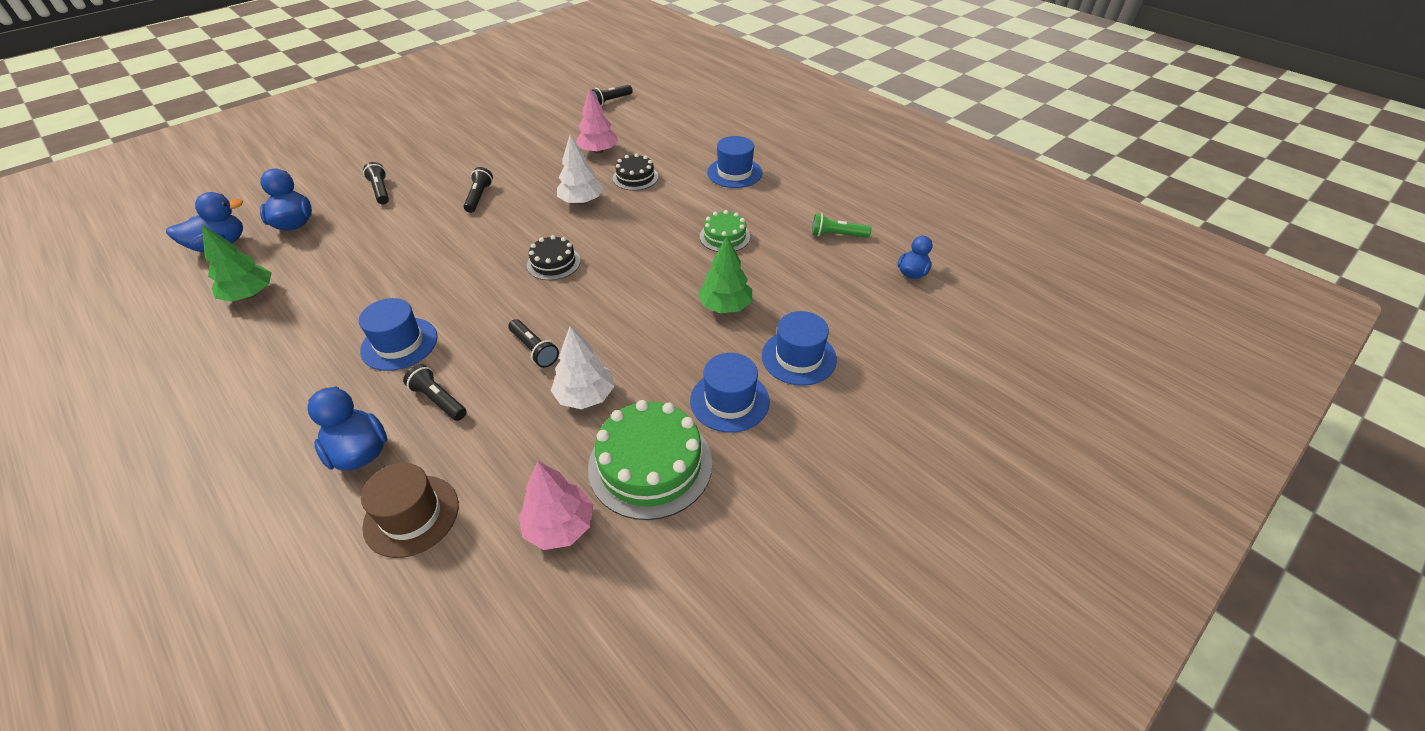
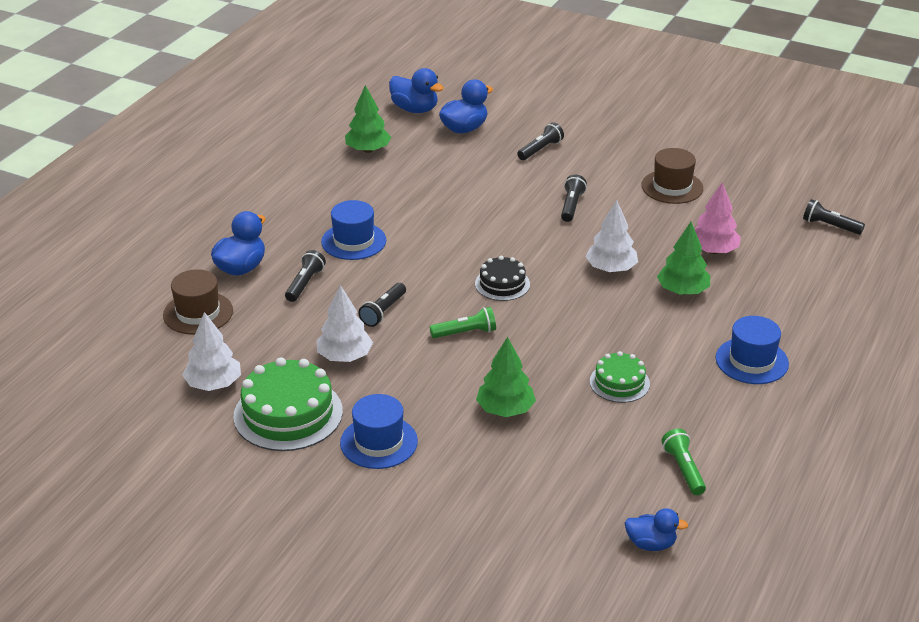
camera: 70 degrees right, 10 degrees down
black flashlight [463,167,493,213] -> black flashlight turned 60 degrees counterclockwise [561,174,587,222]
pink tree [519,461,593,550] -> white tree [183,312,241,391]
black cake [613,154,658,191] -> green tree [657,222,710,295]
blue hat [762,311,837,386] -> none
none -> green flashlight [430,307,496,338]
none -> brown hat [641,148,703,204]

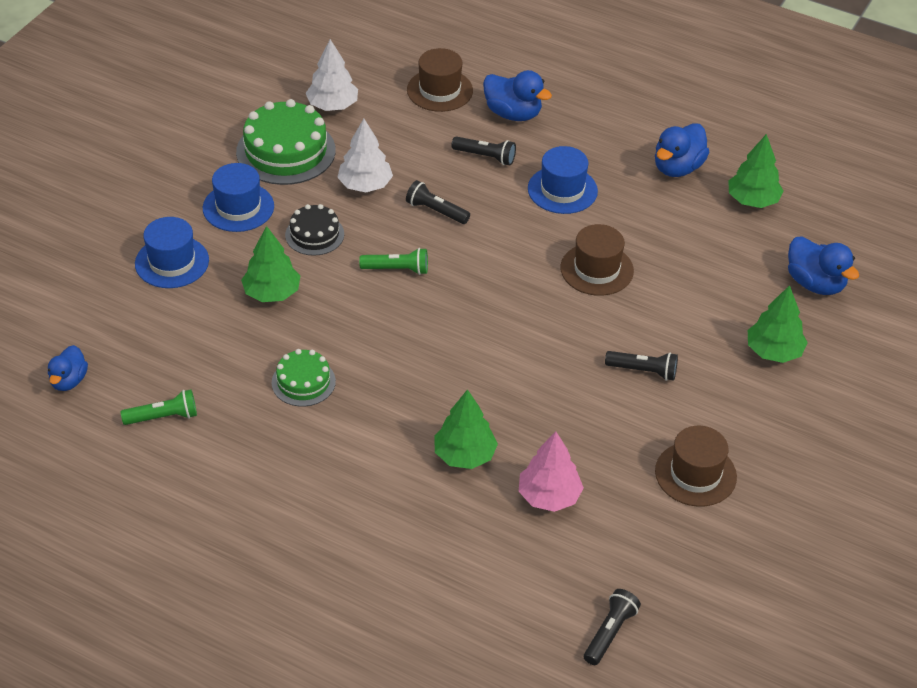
camera: 90 degrees right, 10 degrees up
blue duck [389,68,444,113] -> blue duck moved to [655,123,709,177]
green flashlight [430,307,496,338] -> green flashlight turned 75 degrees counterclockwise [359,248,428,275]
black cake [475,256,530,301] -> black cake moved to [285,204,344,256]
black flashlight [517,122,564,160] -> green tree [748,285,808,363]
white tree [586,200,638,272] -> none
blue hat [716,316,789,384] -> blue hat moved to [135,217,209,288]
none -> brown hat [560,224,634,296]

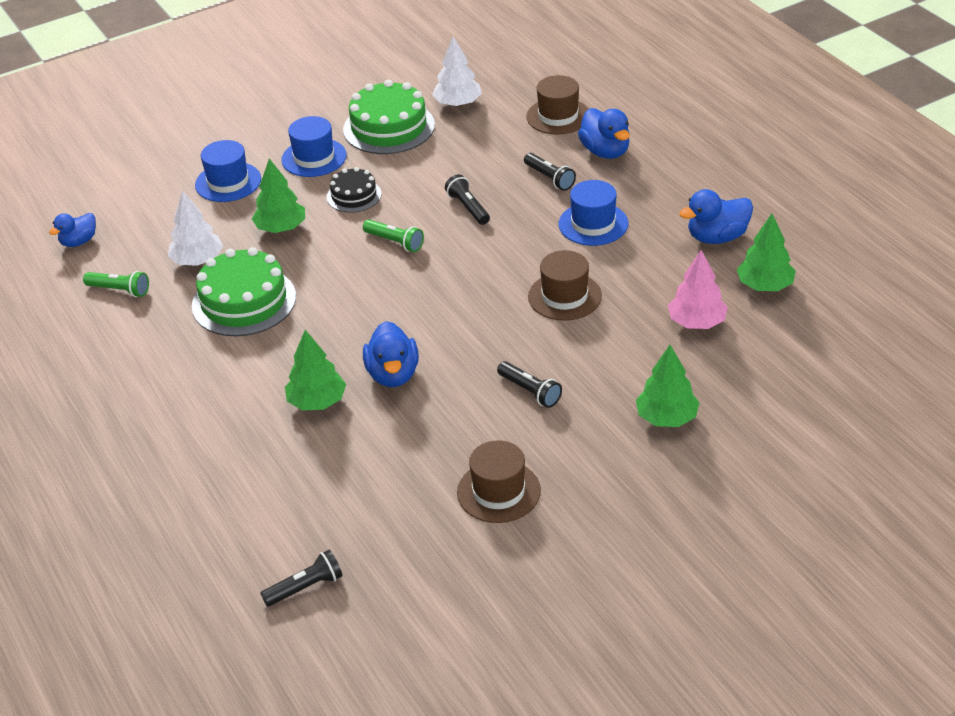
camera: 35 degrees right, 5 degrees down
green cake [272,349,336,407] -> green cake [192,247,296,336], size x1.76
white tree [337,119,393,192] -> white tree moved to [168,190,223,266]
pink tree [519,431,584,512] -> pink tree moved to [668,250,728,329]
blue duck [788,236,859,295] -> blue duck moved to [363,321,419,387]

